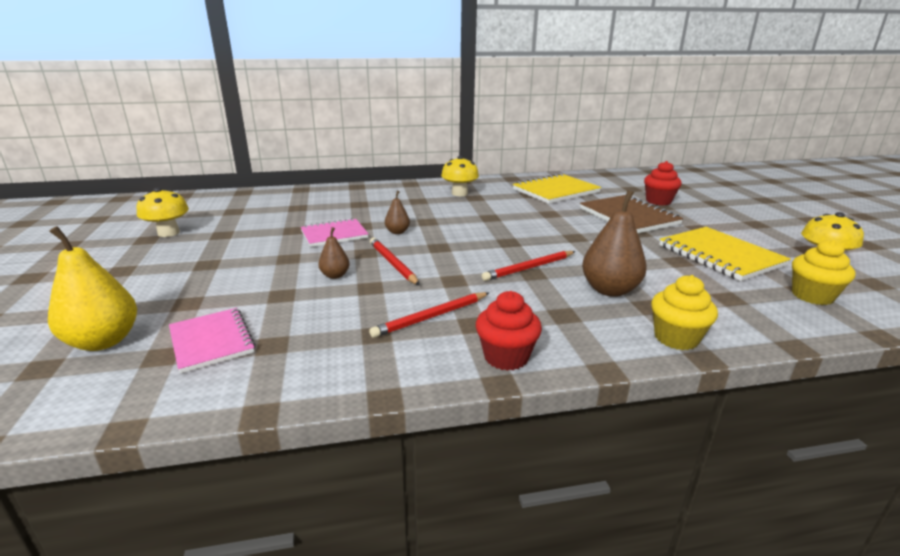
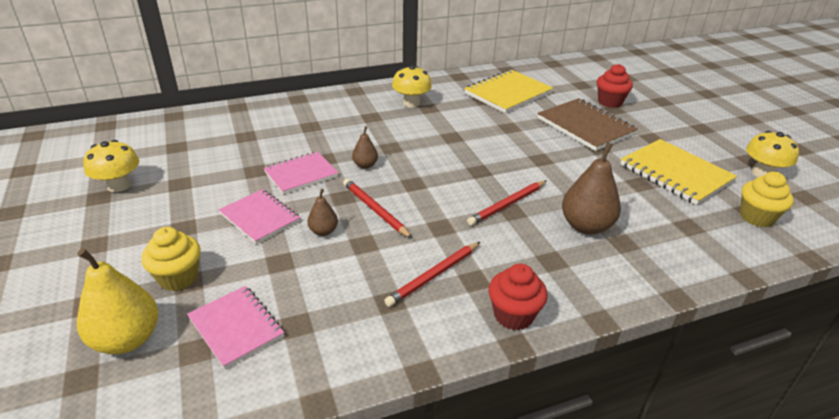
camera: 10 degrees left, 10 degrees up
yellow cupcake [651,275,718,350] -> yellow cupcake moved to [141,227,201,291]
none -> pink notebook [219,189,300,244]

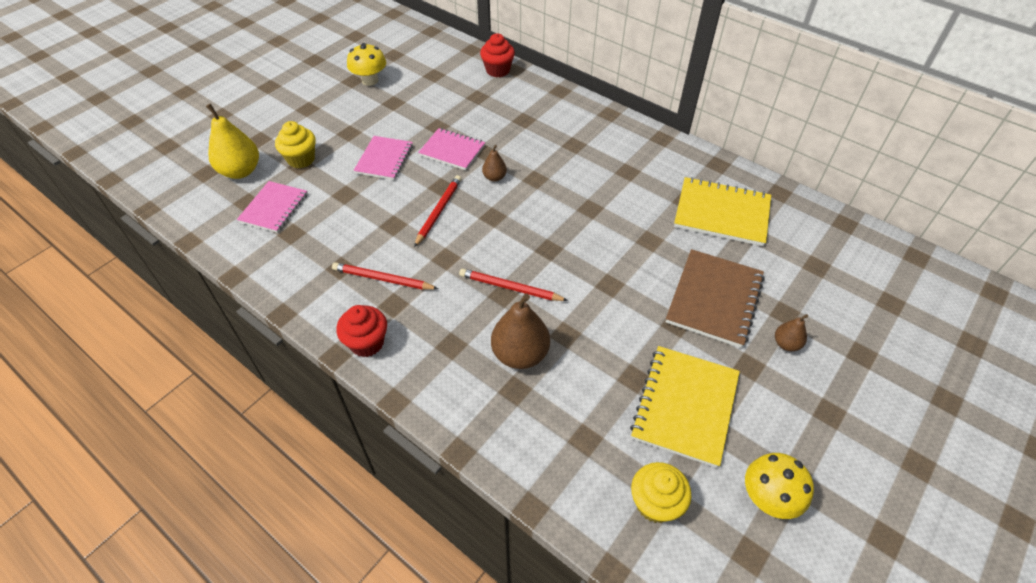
camera: 60 degrees right, 15 degrees up
brown pear [307,189,338,236] -> brown pear moved to [775,314,808,351]
yellow mushroom [392,65,432,107] -> none
red cupcake [597,64,633,108] -> red cupcake moved to [480,33,515,77]

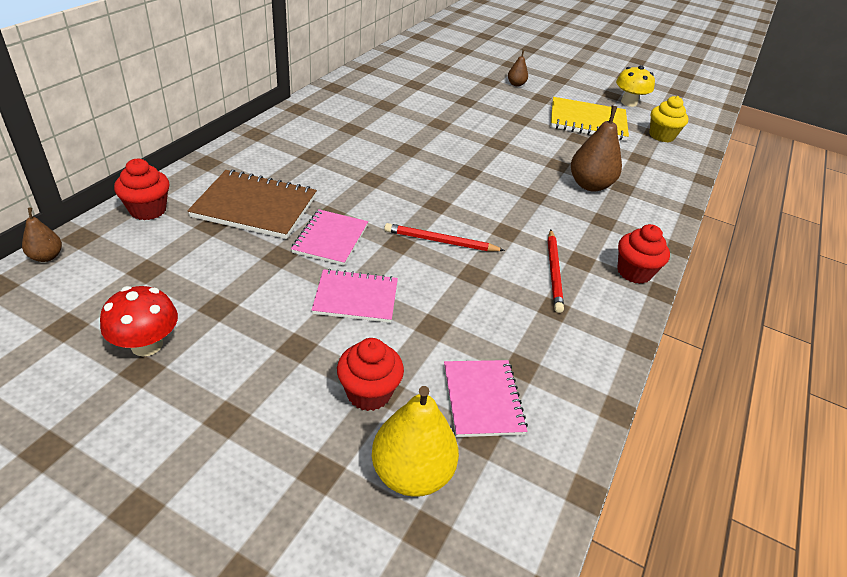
camera: 105 degrees left, 10 degrees down
pink notebook [237,181,308,233] -> pink notebook turned 75 degrees clockwise [444,360,528,437]
yellow cupcake [275,121,316,168] -> red cupcake [337,338,404,411]
yellow mushroom [347,43,386,86] -> red mushroom [100,286,178,356]
red pencil [459,269,568,301] -> none
brown pear [482,145,507,182] -> brown pear moved to [22,208,62,262]
brown notebook [666,249,765,348] -> brown notebook moved to [187,169,317,239]
yellow notebook [674,177,771,246] -> none

